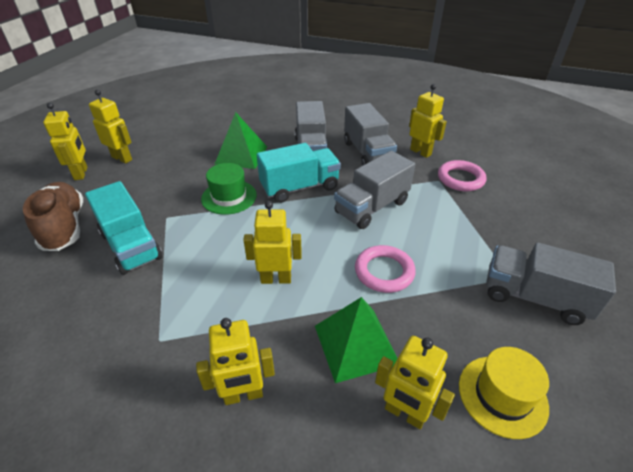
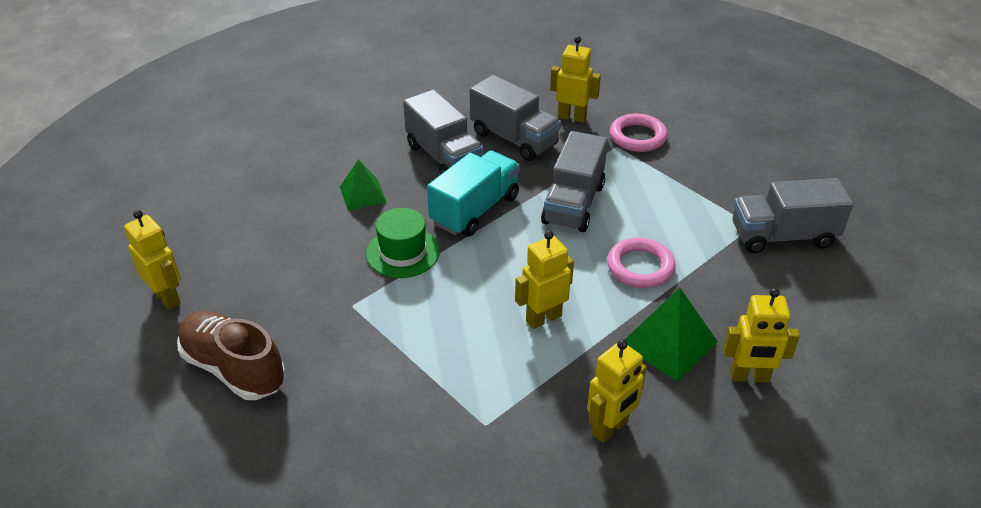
camera: 30 degrees left, 0 degrees up
turquoise truck [85,181,163,275] -> none
yellow robot [89,89,132,164] -> none
green pyramid [215,112,267,169] -> green pyramid [340,159,386,210], size x0.66
yellow hat [459,347,549,439] -> none

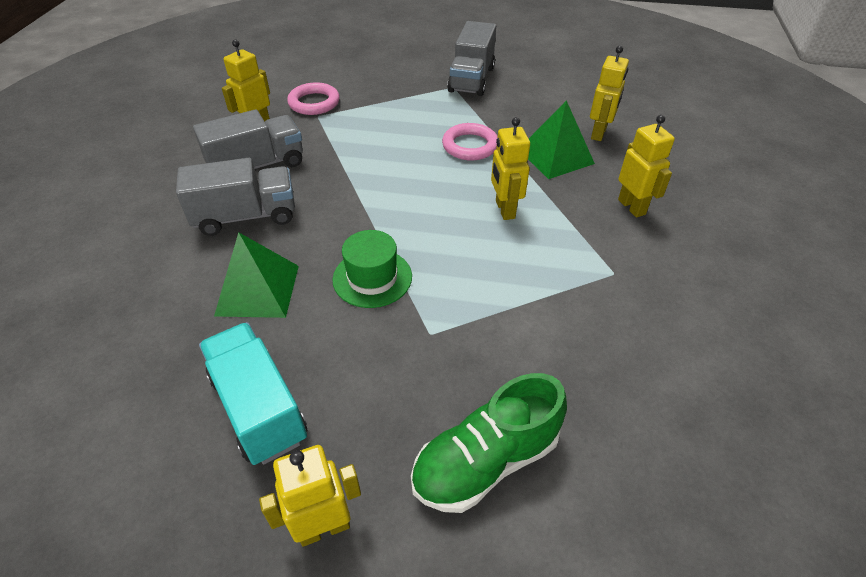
camera: 70 degrees left, 5 degrees up
brown shoe [177,311,285,400] -> green shoe [411,373,567,513]
green pyramid [340,159,386,210] -> green pyramid [214,232,299,318], size x1.50
turquoise truck [427,150,520,237] -> turquoise truck moved to [199,322,307,465]
grey truck [541,131,608,232] -> none

